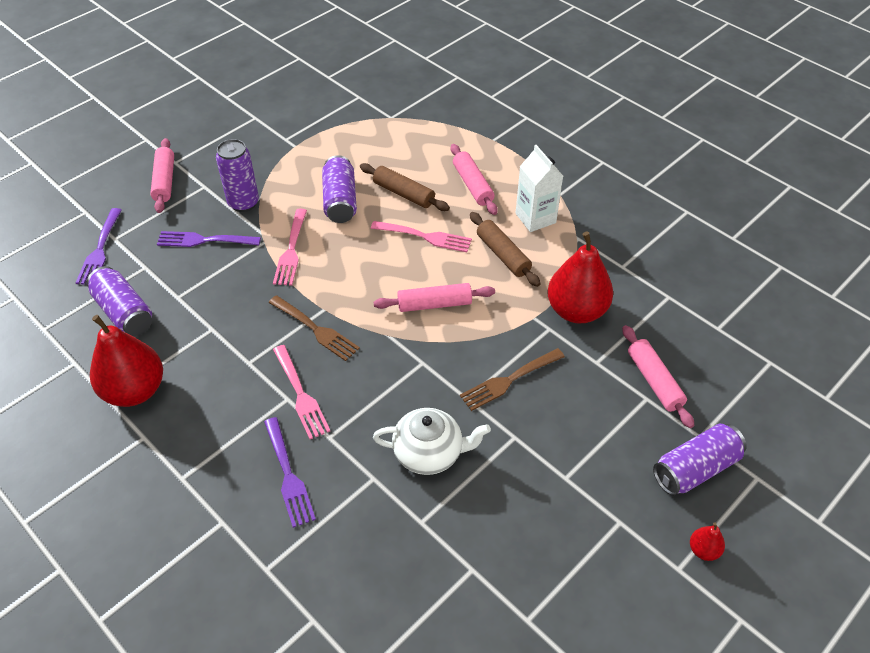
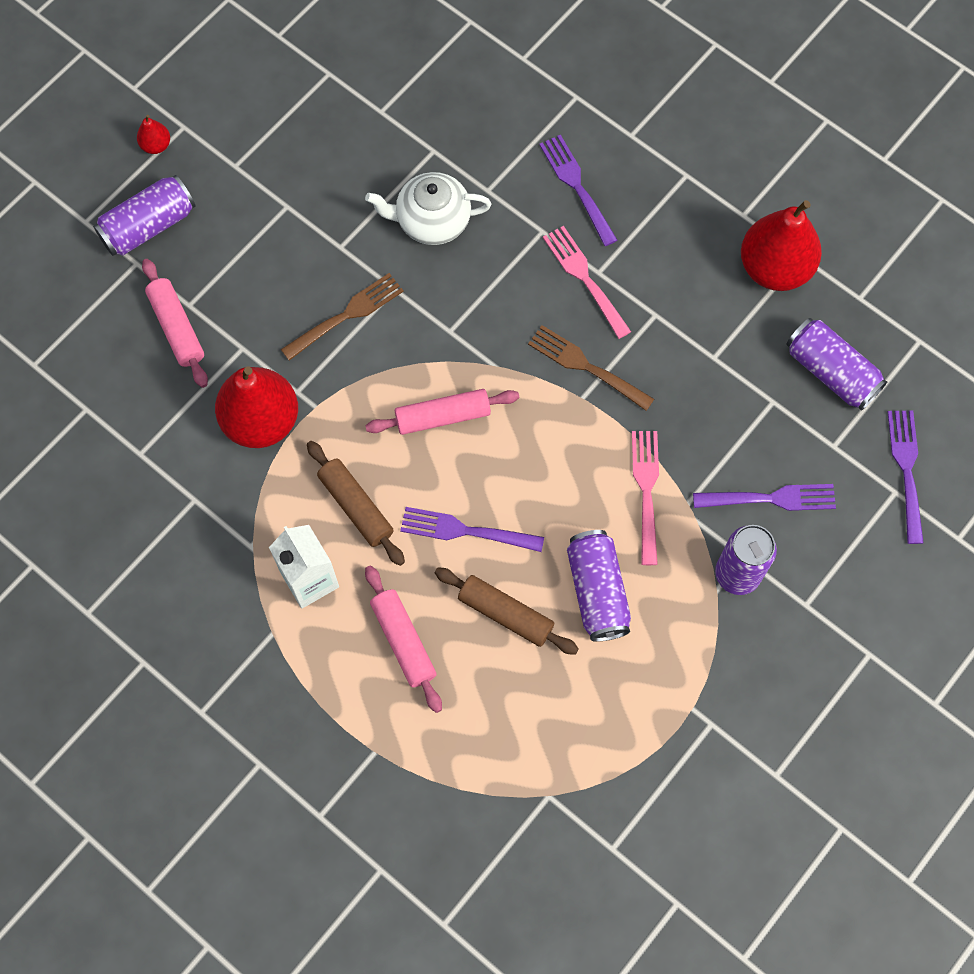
camera: 175 degrees right, 20 degrees up
pink rolling pin [150,138,174,213] -> none
pink fork [371,221,472,252] -> purple fork [400,507,544,552]

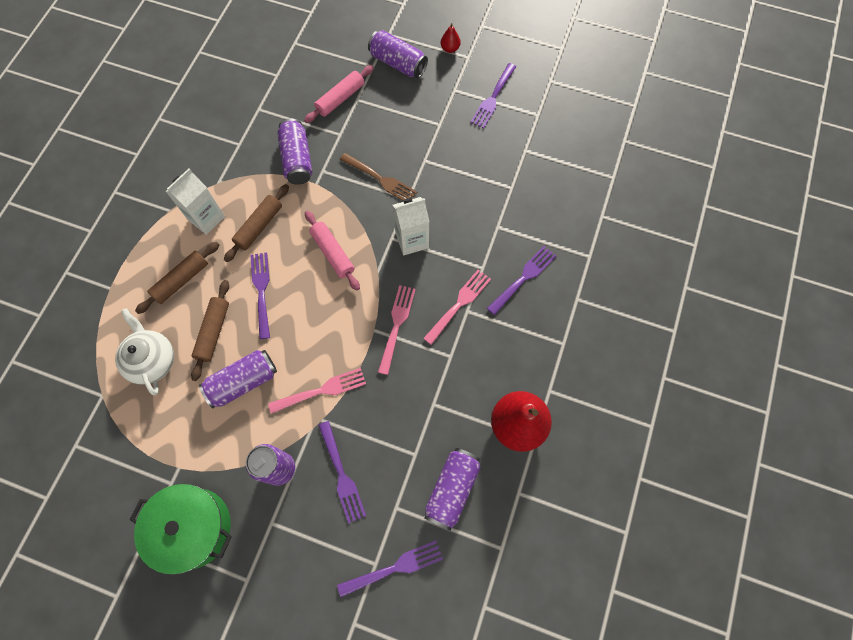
camera: 70 degrees right, 0 degrees up
red pear [215,367,298,448] -> purple can [277,119,313,185]
white teapot [365,172,491,245] -> white teapot moved to [115,308,174,395]
pink rolling pin [365,566,442,713] -> brown rolling pin [135,242,219,314]
brown fork [528,325,654,411] -> pink fork [378,285,416,375]
none -> green pot [130,484,232,575]
none -> white carton [393,197,429,255]
none -> purple fork [470,63,516,128]

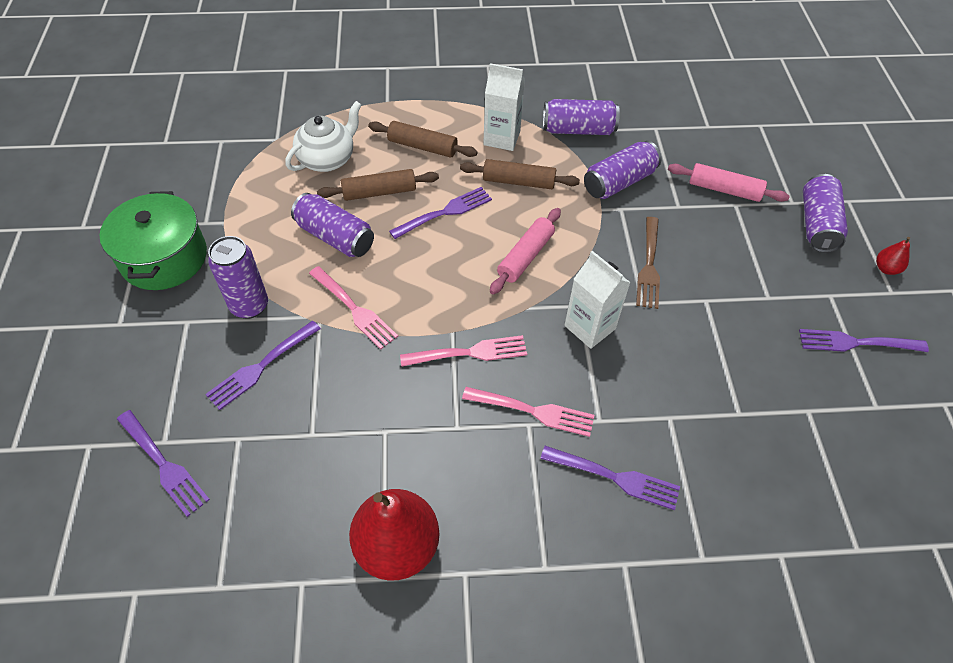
camera: 65 degrees right, 15 degrees down
purple can [424,448,481,531] -> purple can moved to [543,99,620,135]

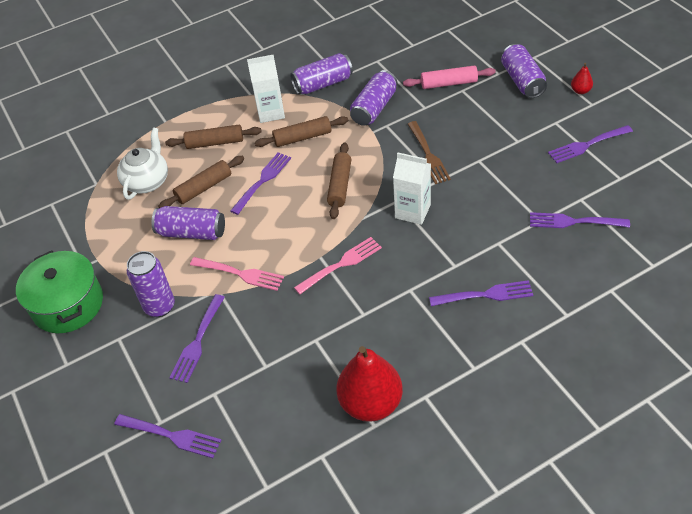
camera: 20 degrees left, 5 degrees down
pink fork [462,387,594,437] -> none
pink rolling pin [490,208,561,294] -> brown rolling pin [327,142,351,219]
none -> purple fork [530,212,630,228]

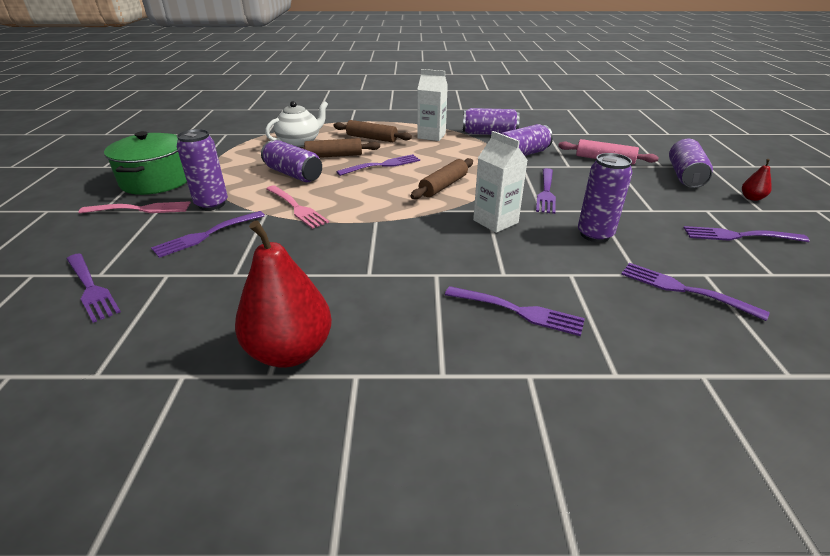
camera: 25 degrees right, 15 degrees down
brown rolling pin [255,116,348,147] -> none
pink fork [294,237,382,294] -> pink fork moved to [78,201,191,214]
brown fork [408,121,451,184] -> purple fork [536,168,556,214]
none -> purple can [578,153,632,242]

